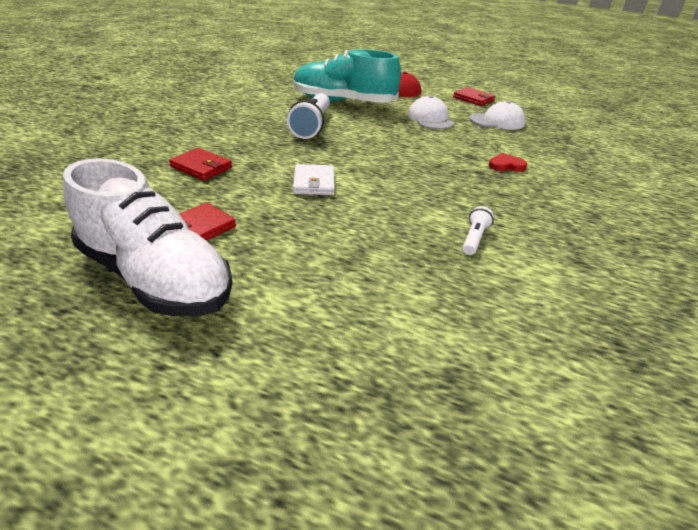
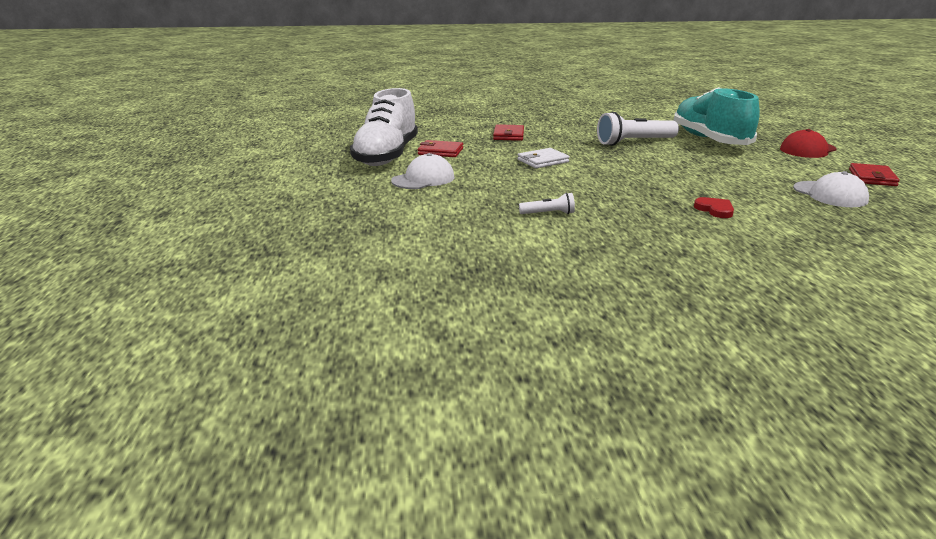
camera: 65 degrees right, 10 degrees down
white cap [408,95,454,129] -> white cap moved to [391,153,454,189]

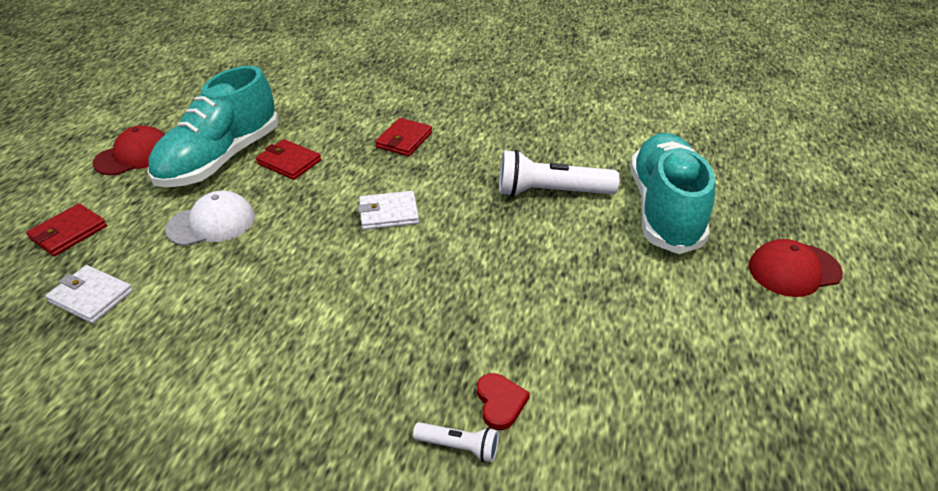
camera: 20 degrees right, 15 degrees up
white shoe [350,88,418,166] -> turquoise shoe [147,66,279,187]
white flashlight [519,193,575,214] -> white flashlight moved to [413,422,499,463]
white cap [793,171,869,207] -> none
red wallet [849,163,900,186] -> red wallet moved to [26,203,107,256]
none -> white wallet [45,265,133,324]
none -> red cap [93,125,165,175]

